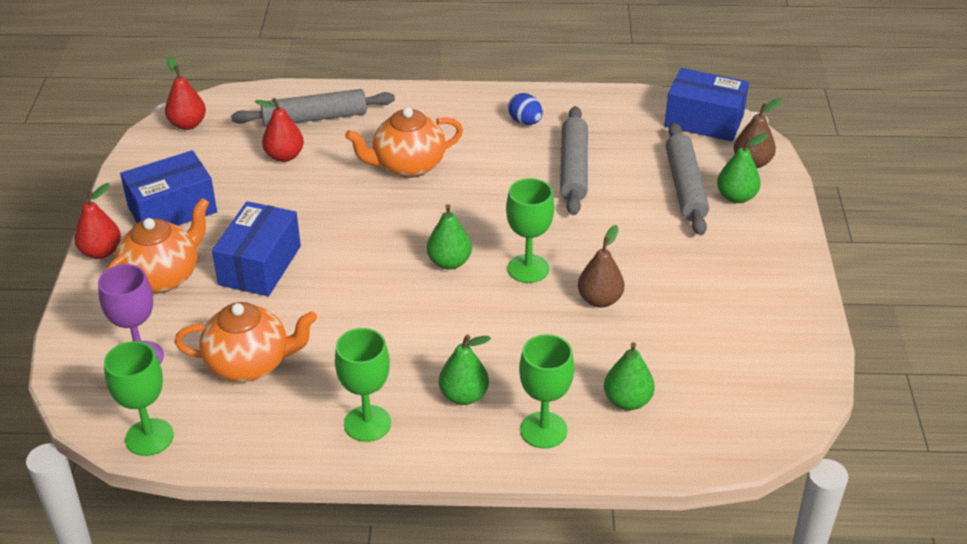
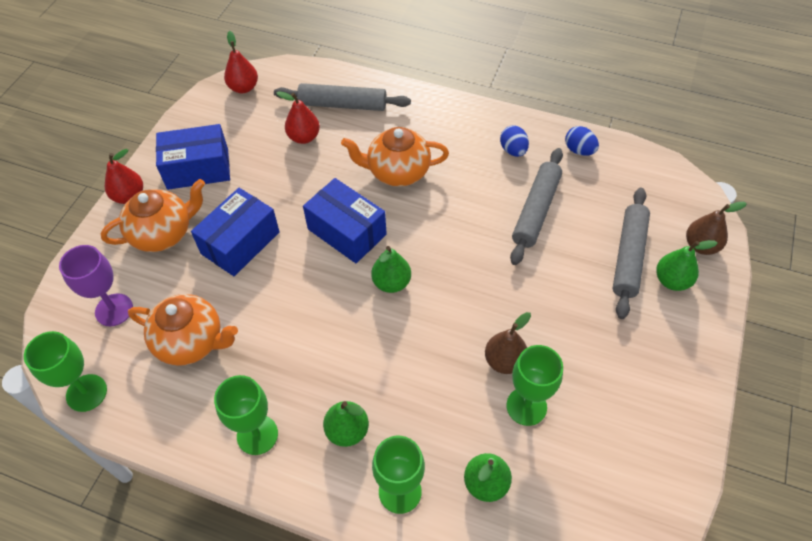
camera: 20 degrees right, 15 degrees up
green goblet [506,178,554,283] -> green goblet moved to [506,345,563,426]
blue box [664,68,749,142] -> blue box moved to [303,178,387,263]
none -> blue egg [565,126,599,156]

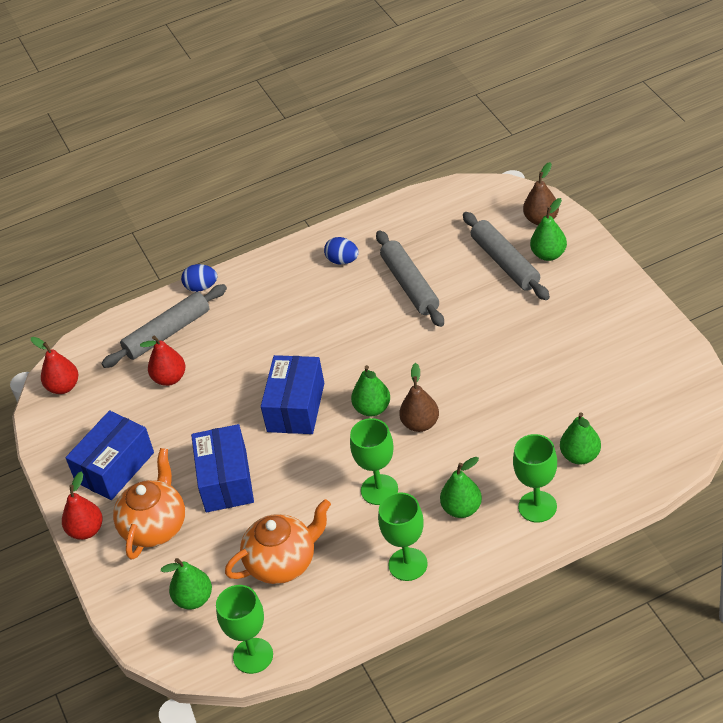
camera: 40 degrees left, 10 degrees down
purple goblet [59,245,133,326] -> green pear [161,558,212,609]
blue box [303,178,387,263] -> blue box turned 75 degrees counterclockwise [261,355,324,434]
orange teapot [341,127,449,187] -> none
brown pear [485,312,531,374] -> brown pear moved to [399,363,439,432]
green goblet [506,345,563,426] -> green goblet moved to [350,418,398,505]
blue egg [565,126,599,156] -> blue egg moved to [181,264,217,292]

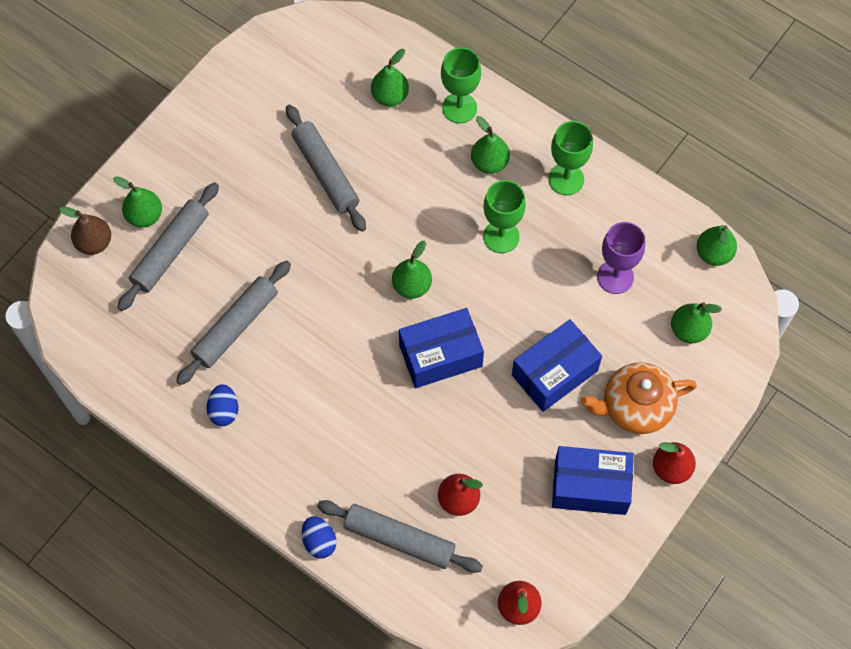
camera: 125 degrees left, 20 degrees up
green goblet [216,585,273,674] -> green pear [697,225,737,266]
orange teapot [225,499,331,584] -> purple goblet [597,222,645,294]
brown pear [399,363,439,432] -> none
none -> grey rolling pin [286,105,366,232]

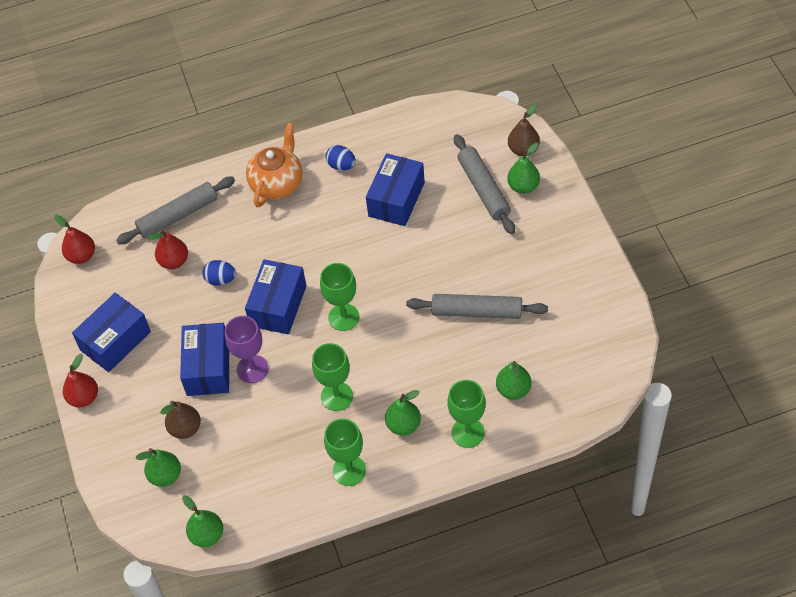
camera: 130 degrees right, 10 degrees down
grey rolling pin [176,261,291,385] -> blue box [366,153,425,226]
blue egg [302,516,336,558] -> blue egg moved to [202,260,236,286]
green pear [392,241,432,299] -> green goblet [320,263,360,331]
orange teapot [581,362,697,434] -> orange teapot moved to [246,123,302,208]
purple goblet [597,222,645,294] -> purple goblet moved to [225,316,269,383]
none -> brown pear [160,401,201,439]

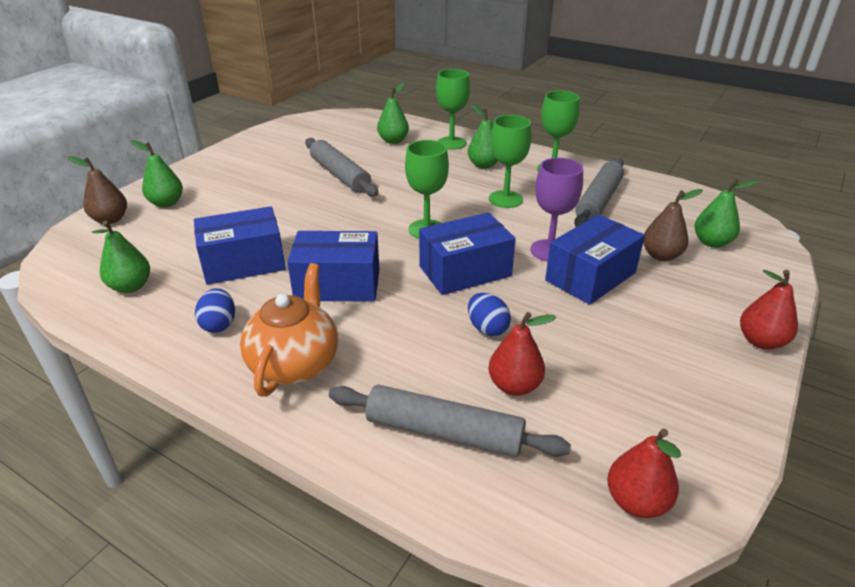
camera: 135 degrees left, 20 degrees down
blue box [72,293,151,372] -> blue box moved to [287,231,379,302]
green pear [182,495,223,547] -> green pear moved to [91,221,150,293]
orange teapot [246,123,302,208] -> orange teapot turned 120 degrees clockwise [240,263,338,397]
grey rolling pin [454,134,515,234] -> grey rolling pin moved to [574,158,624,227]

